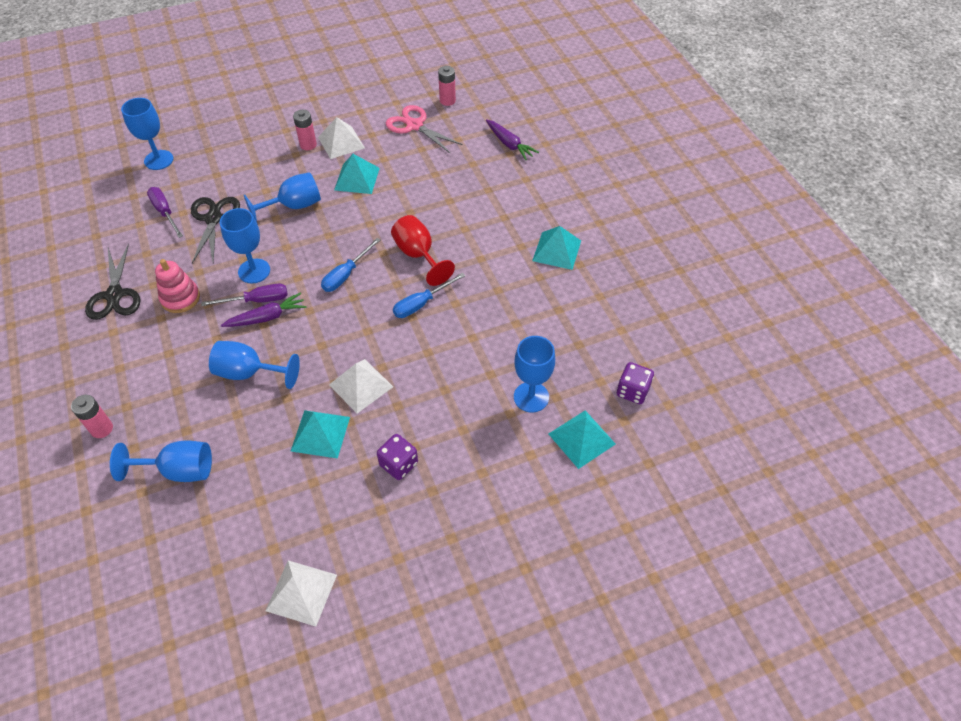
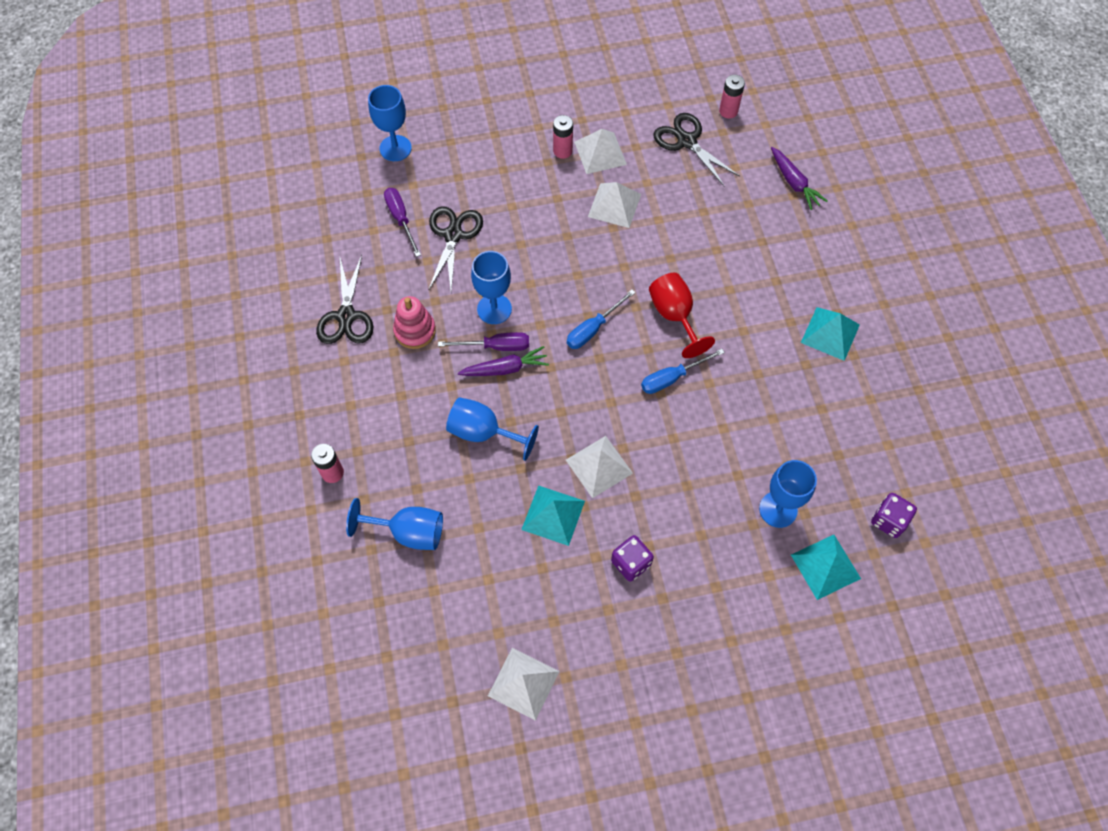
camera: 10 degrees right, 10 degrees up
blue goblet [244,172,321,222] -> none
turquoise pyramid [334,154,380,194] -> white pyramid [588,182,641,228]
pink scissors [386,105,463,154] -> black scissors [654,113,740,187]

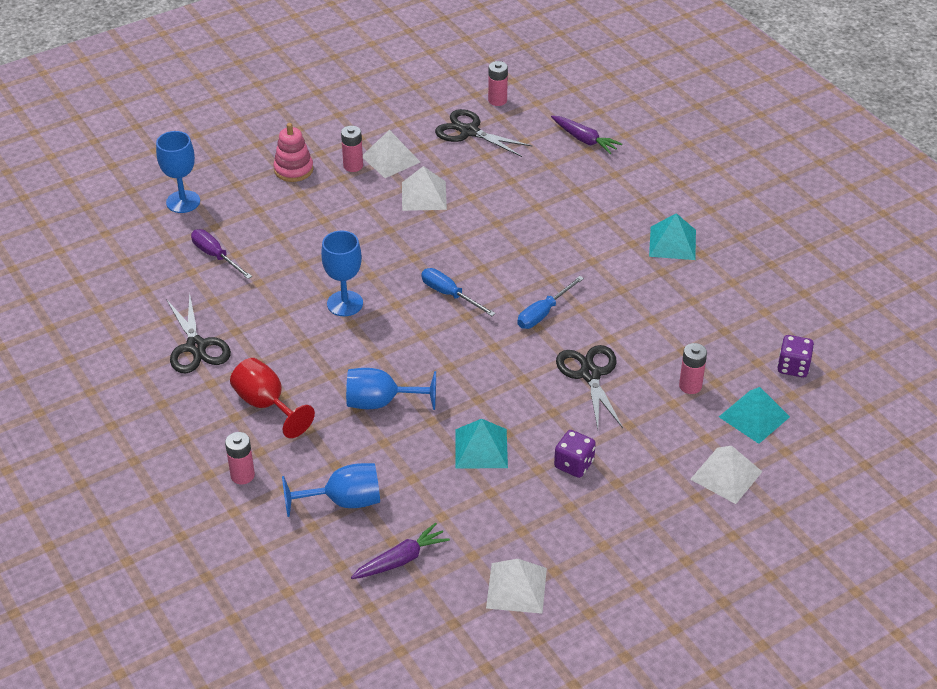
camera: 20 degrees left, 20 degrees down
pink stacking toy [393,296,436,349] -> pink stacking toy moved to [274,123,313,182]
black scissors [428,206,483,291] -> black scissors moved to [556,345,623,429]
purple screwdriver [438,332,529,351] -> none
purple carrot [458,346,549,376] -> purple carrot moved to [351,523,450,579]
white pyramid [566,436,633,498] -> white pyramid moved to [690,446,762,504]
blue screwdriver [567,289,636,349] -> blue screwdriver turned 105 degrees clockwise [421,268,496,316]
red goblet [649,273,715,358] -> red goblet moved to [230,358,315,438]
blue goblet [759,460,817,528] -> pink battery [679,343,707,394]

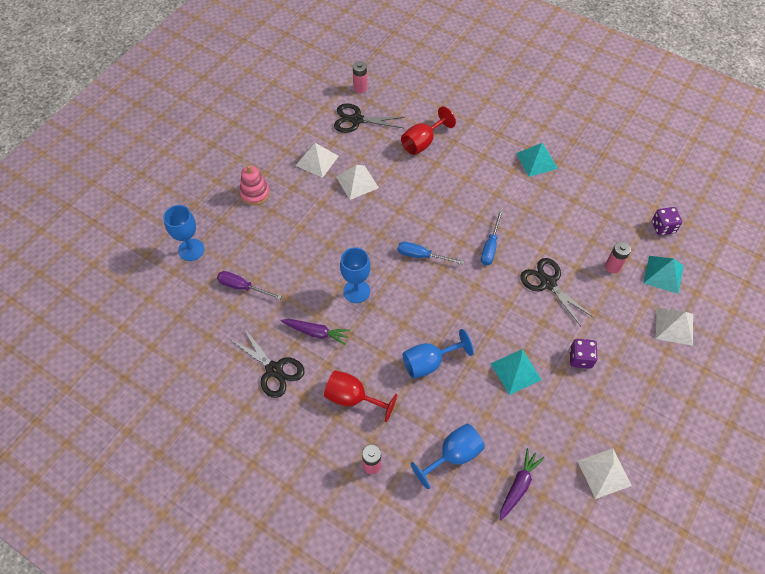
camera: 25 degrees left, 15 degrees up
pink battery [341,126,363,172] -> none
purple carrot [551,116,622,154] -> purple carrot moved to [281,319,350,345]
none -> red goblet [401,106,456,155]

